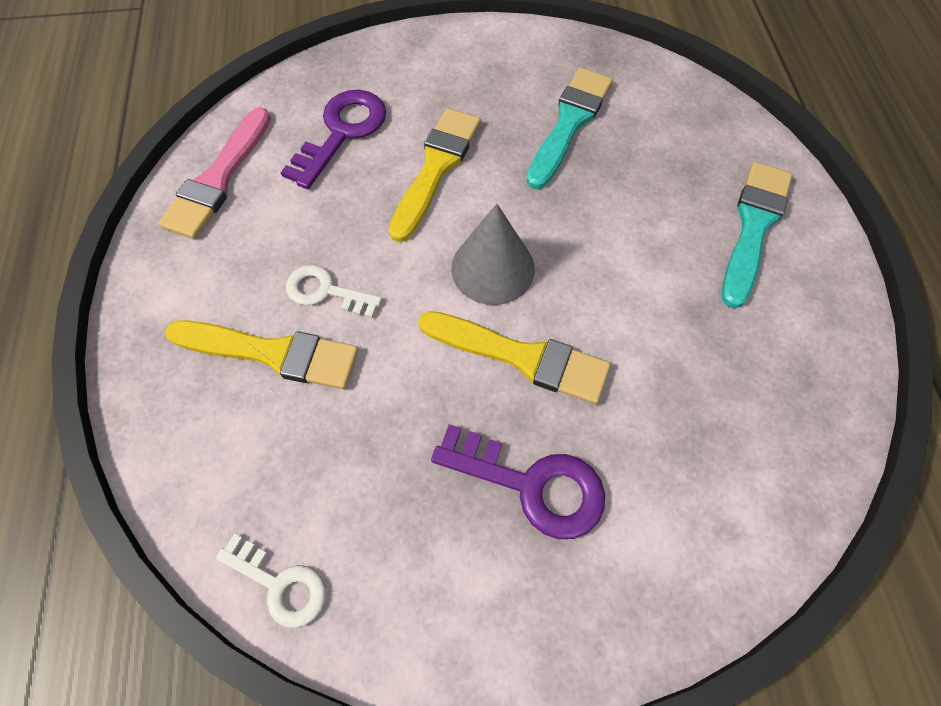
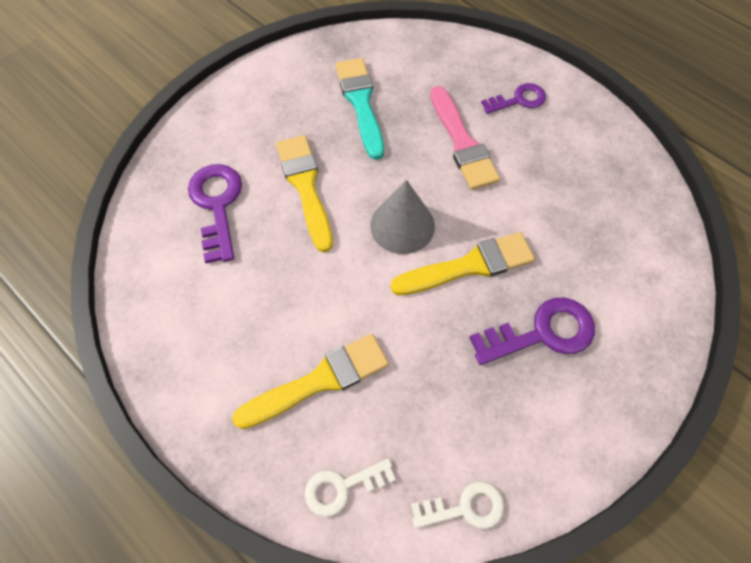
camera: 40 degrees left, 0 degrees up
pink brush [158,107,271,239] -> pink brush moved to [430,86,500,190]
white key [286,265,382,318] -> white key moved to [305,458,396,517]
turquoise brush [722,162,792,309] -> purple key [481,83,546,114]

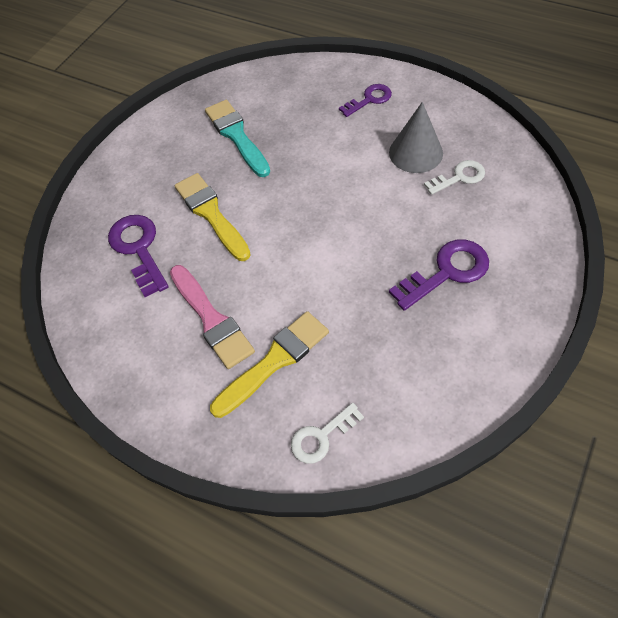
camera: 10 degrees left, 5 degrees down
grey cone [370,180,435,254] -> grey cone moved to [389,102,443,173]
yellow brush [390,232,535,295] -> none
white key [411,481,504,529] -> white key moved to [424,160,485,195]
pink brush [430,86,500,190] -> pink brush moved to [170,265,255,369]

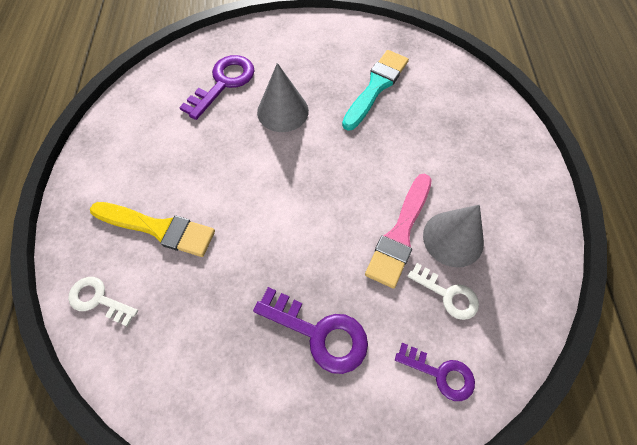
camera: 55 degrees right, 5 degrees up
pink brush [170,265,255,369] -> pink brush moved to [365,174,432,289]
yellow brush [175,173,251,261] -> grey cone [257,63,309,132]
purple key [339,84,392,117] -> purple key moved to [395,343,475,401]

